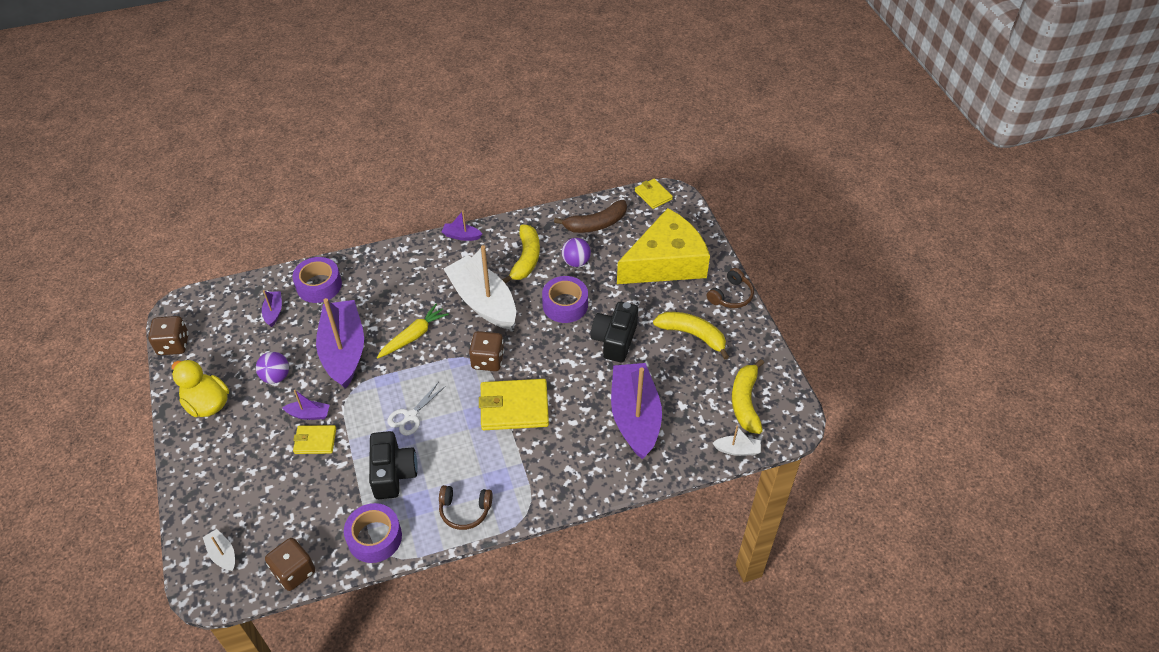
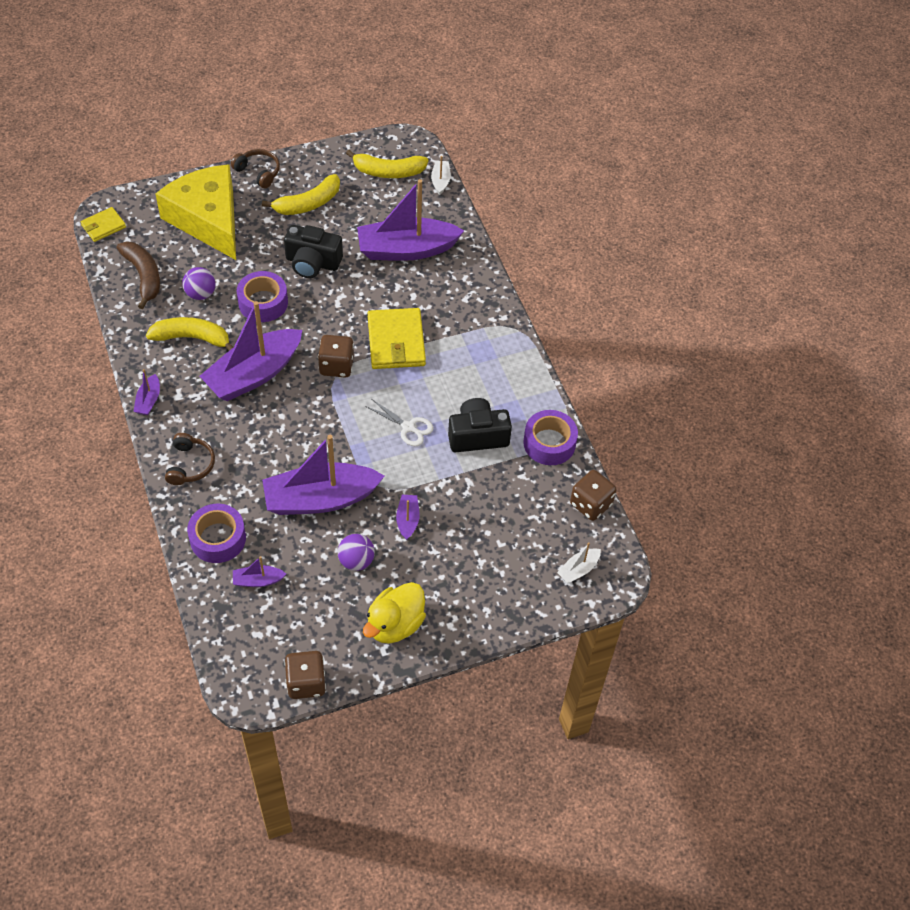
camera: 95 degrees left, 5 degrees up
yellow wallet [293,425,336,454] -> none
yellow carrot [377,304,449,358] -> none
brown headphones [439,485,493,530] -> brown headphones moved to [165,433,215,485]
white boat [444,245,516,329] -> purple boat [200,301,302,401]
yellow banana [653,312,729,359] -> yellow banana turned 150 degrees counterclockwise [262,174,340,215]

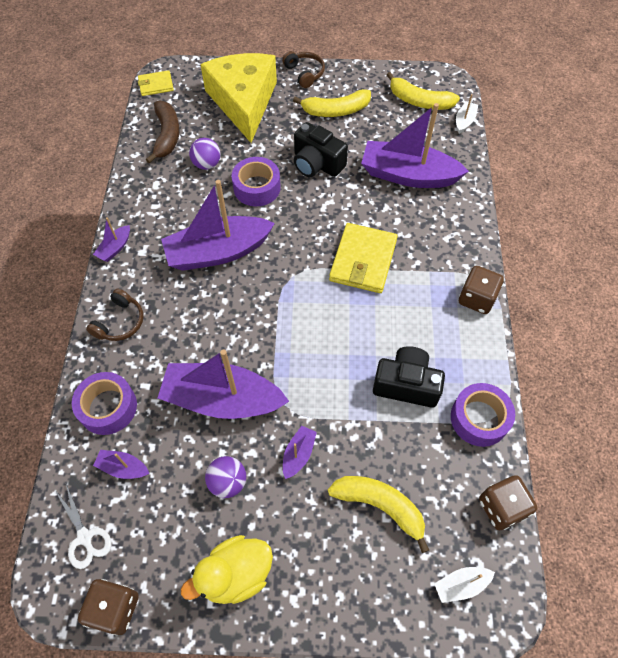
camera: 25 degrees right, 5 degrees up
yellow banana [146,317,234,351] -> yellow banana moved to [328,476,429,553]
brown dice [318,335,354,378] -> brown dice moved to [459,266,504,314]
white scissors [365,399,434,446] -> white scissors moved to [55,484,112,569]

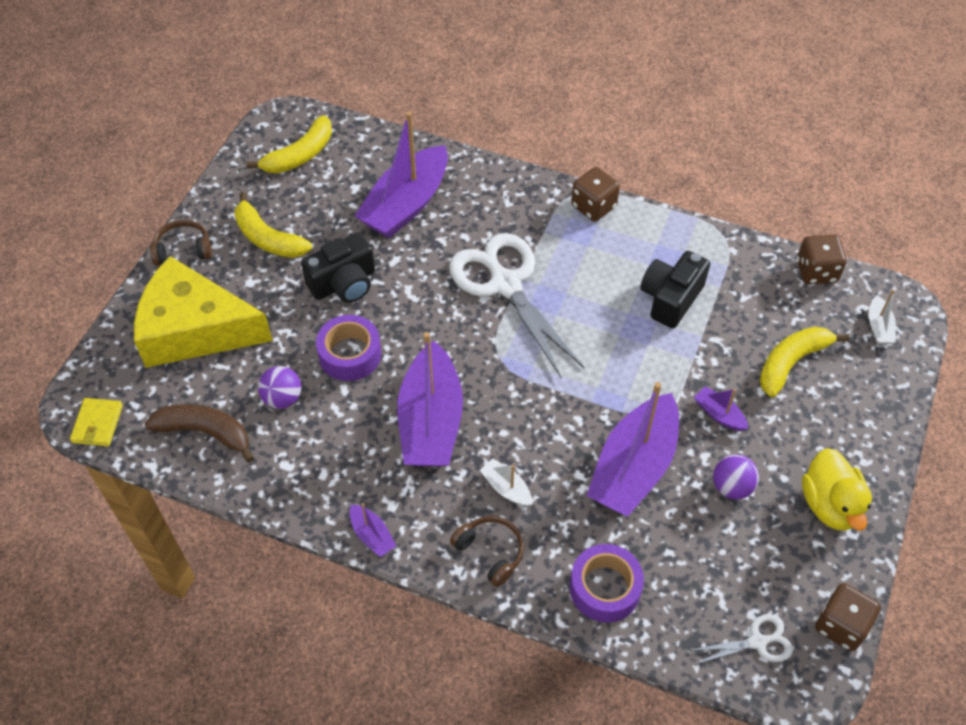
camera: 70 degrees left, 5 degrees down
purple boat [93,450,149,479] -> none
yellow banana [293,89,371,117] -> yellow banana turned 120 degrees clockwise [234,191,312,258]
yellow wallet [329,223,398,293] -> white scissors [449,233,584,377]
purple tape [451,383,515,447] -> none
white boat [456,94,478,134] -> white boat moved to [480,459,532,506]

